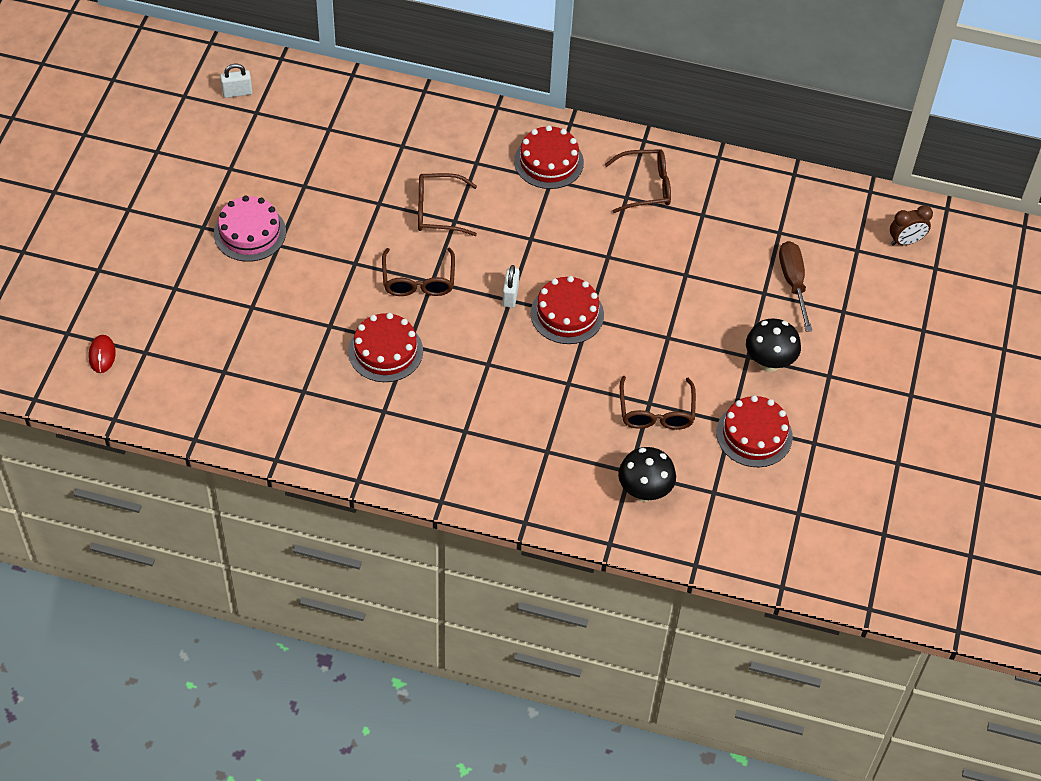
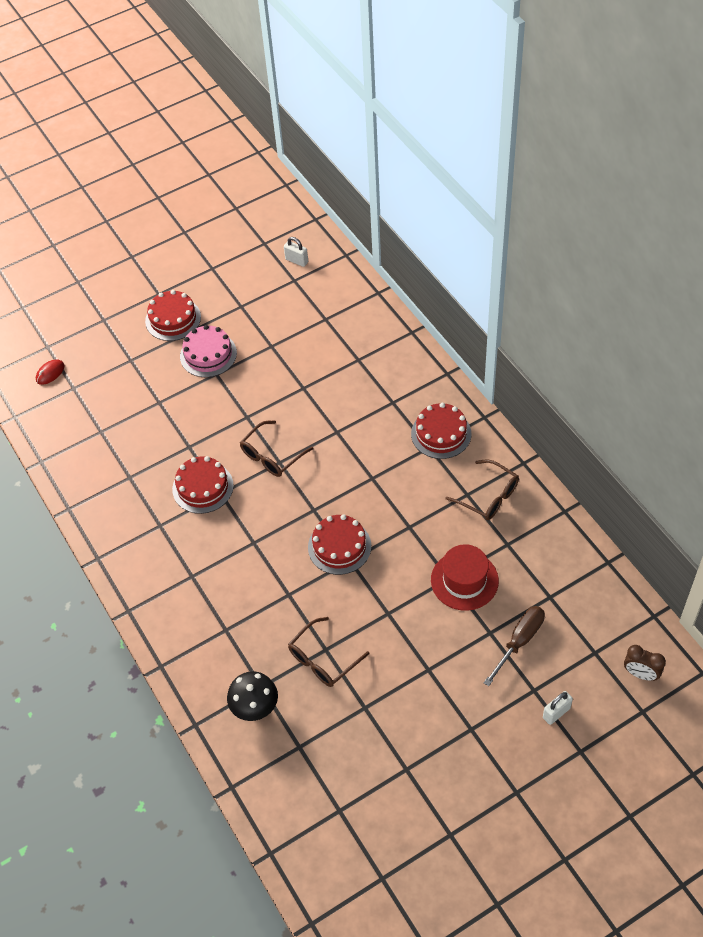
camera: 50 degrees right, 0 degrees up
brown glasses [418,173,477,236] -> none
white padlock [502,265,520,308] -> white padlock moved to [543,691,573,725]
red cake [716,395,793,467] -> red cake moved to [145,290,201,341]
black mushroom [746,319,801,372] -> none
none -> red hat [431,544,499,611]

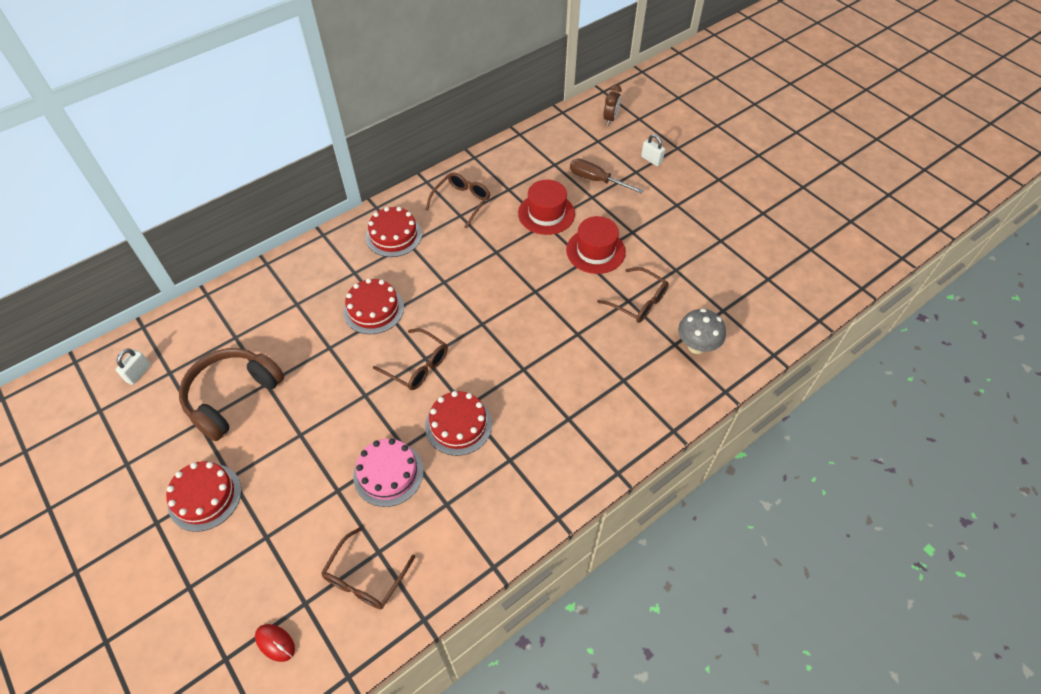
camera: 100 degrees left, 0 degrees up
pink cake [180,325,237,377] -> pink cake moved to [353,438,424,507]
black mushroom [227,671,278,721] -> grey mushroom [678,309,726,354]
red cake [308,514,371,575] -> red cake moved to [343,278,404,334]
none -> brown headphones [179,348,285,441]
none -> brown glasses [321,527,415,609]
none -> red hat [566,216,626,274]

